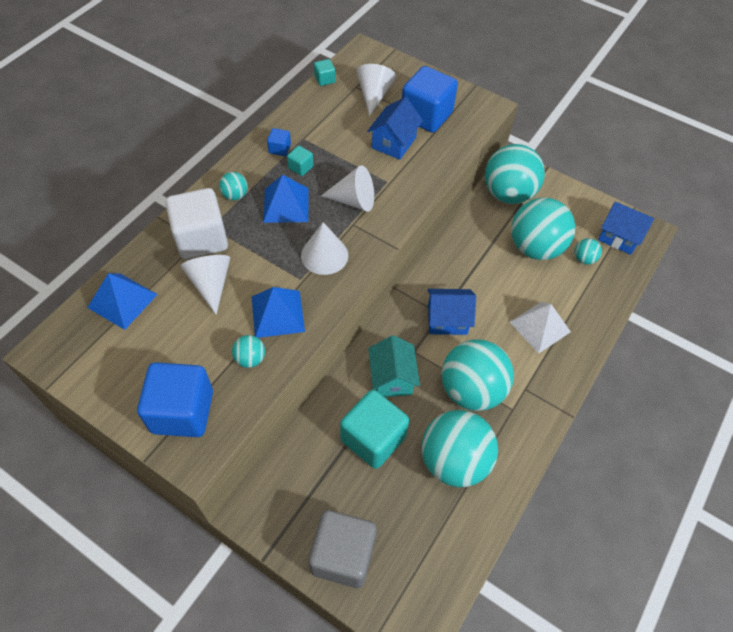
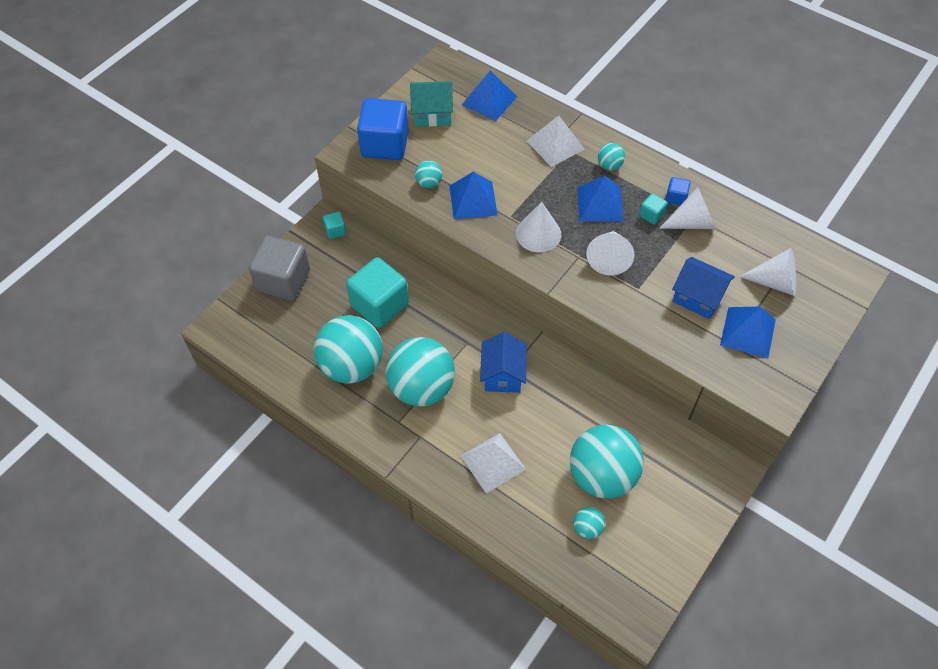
camera: 95 degrees right, 0 degrees up
white cube [165,188,228,259] -> white pyramid [527,115,585,167]
white cone [180,255,230,315] -> white cone moved to [659,187,716,229]
turquoise cube [314,59,336,86] -> turquoise cube moved to [323,212,346,239]
turquoise house [368,335,420,397] -> turquoise house moved to [410,81,453,126]
blue cube [402,66,458,133] -> blue pyramid [720,307,776,358]
turquoise ball [485,144,545,204] -> none
blue house [598,201,655,255] -> none

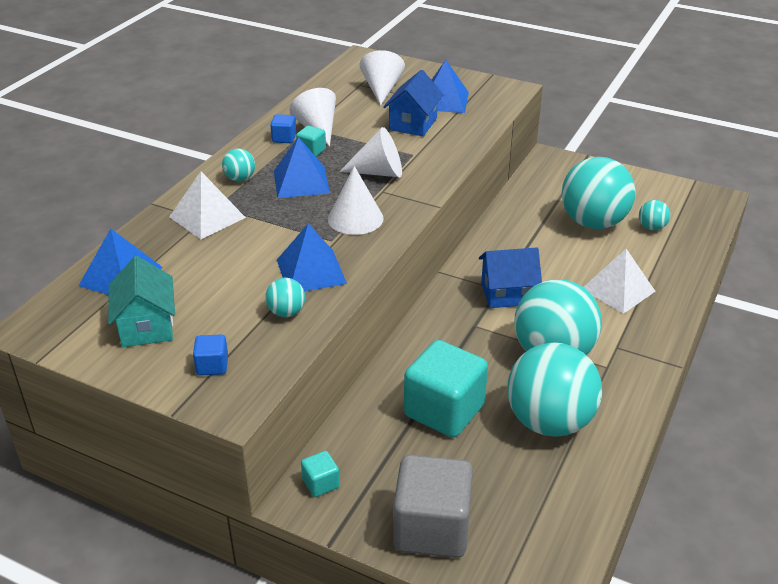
camera: 100 degrees left, 20 degrees down
blue cube [357,98,409,160] -> blue cube [193,335,228,375], size x0.44

